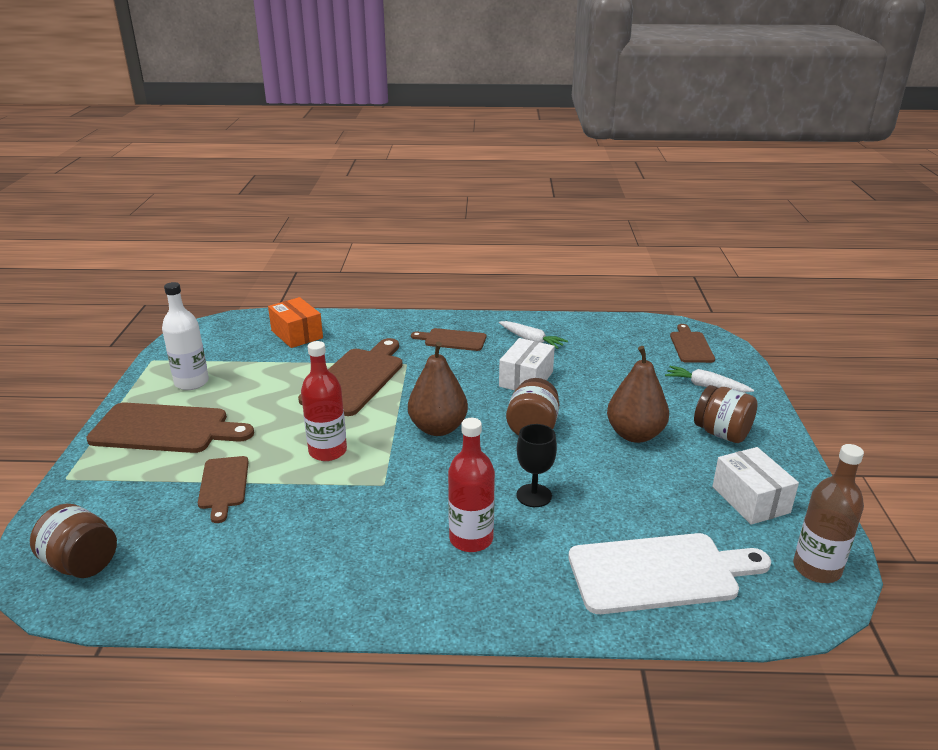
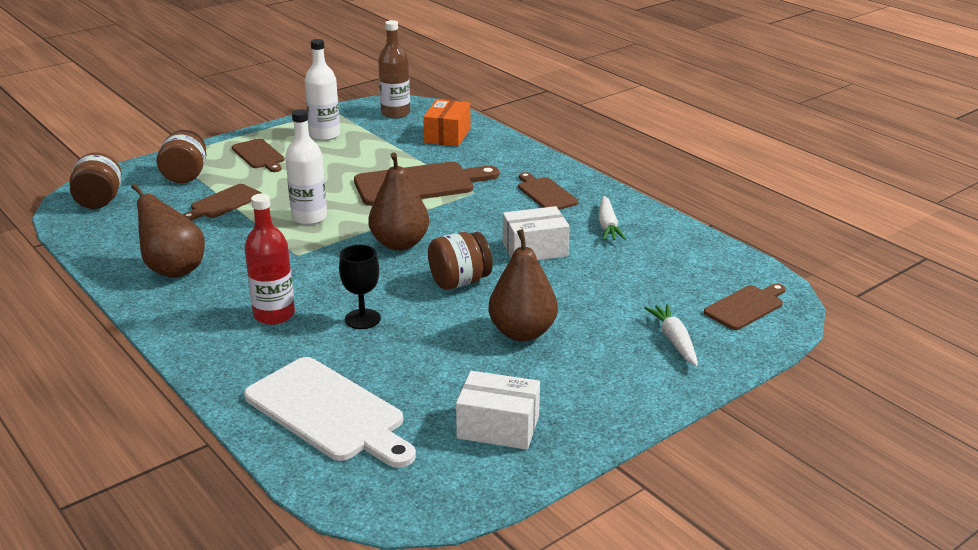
camera: 50 degrees right, 0 degrees up
brown cutting board [86,403,254,453] -> brown cutting board [232,139,285,172], size x0.57
red bottle [301,341,347,461] -> white bottle [285,109,327,225]
brown jar [694,385,758,443] -> brown jar moved to [157,130,206,183]
white box [712,447,799,525] -> white box turned 75 degrees clockwise [456,371,540,450]
brown bottle [793,444,864,583] -> brown bottle moved to [378,20,410,118]
none -> brown pear [131,183,205,278]

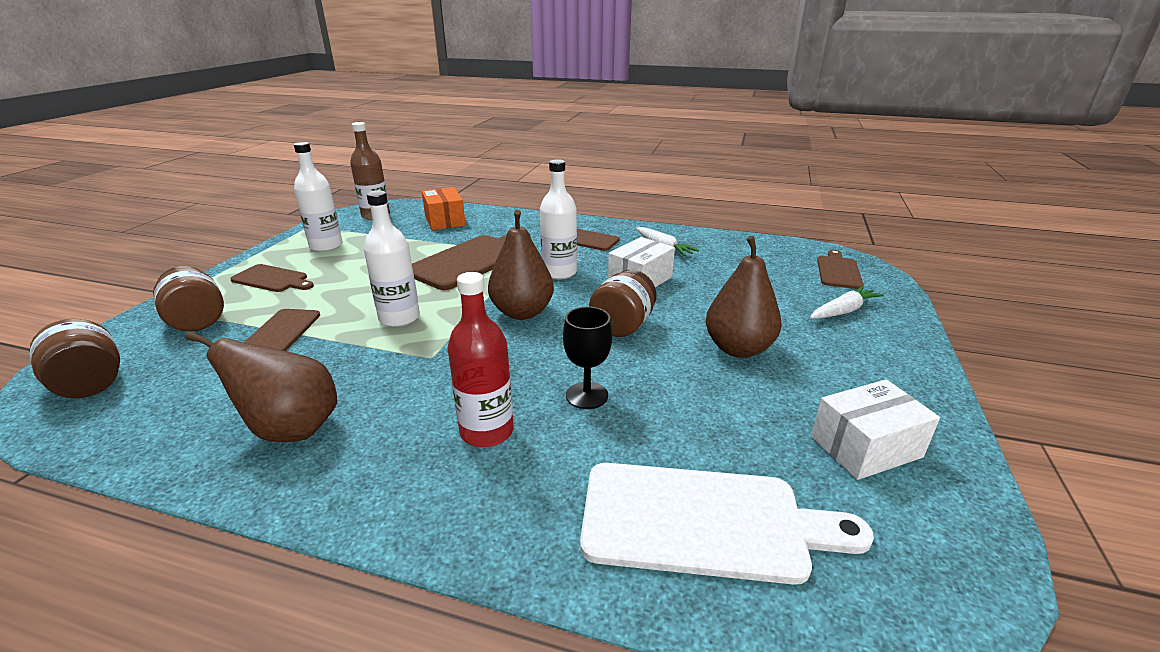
camera: 35 degrees left, 0 degrees up
white carrot [644,304,698,367] -> white carrot turned 105 degrees clockwise [810,286,884,319]
none -> white bottle [540,159,577,279]

